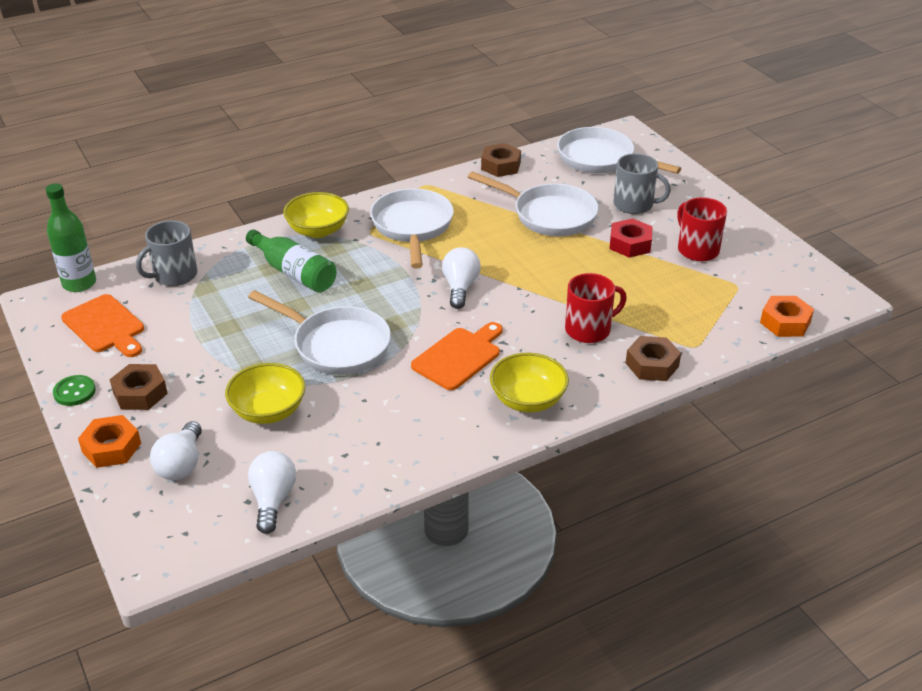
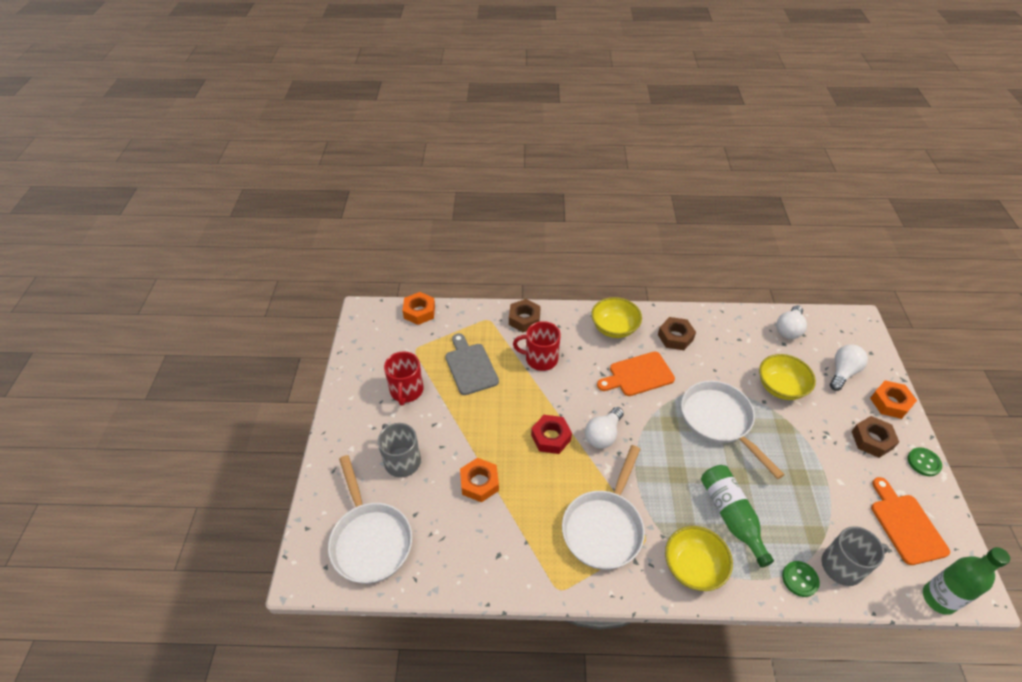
camera: 150 degrees left, 10 degrees up
white pan [468,171,598,236] -> orange nut [460,458,499,502]
brown nut [481,143,521,177] -> brown nut moved to [658,317,696,350]
red nut [609,218,652,258] -> red nut moved to [531,415,572,454]
none -> grey cutting board [445,333,499,395]
none -> green button [782,561,820,597]

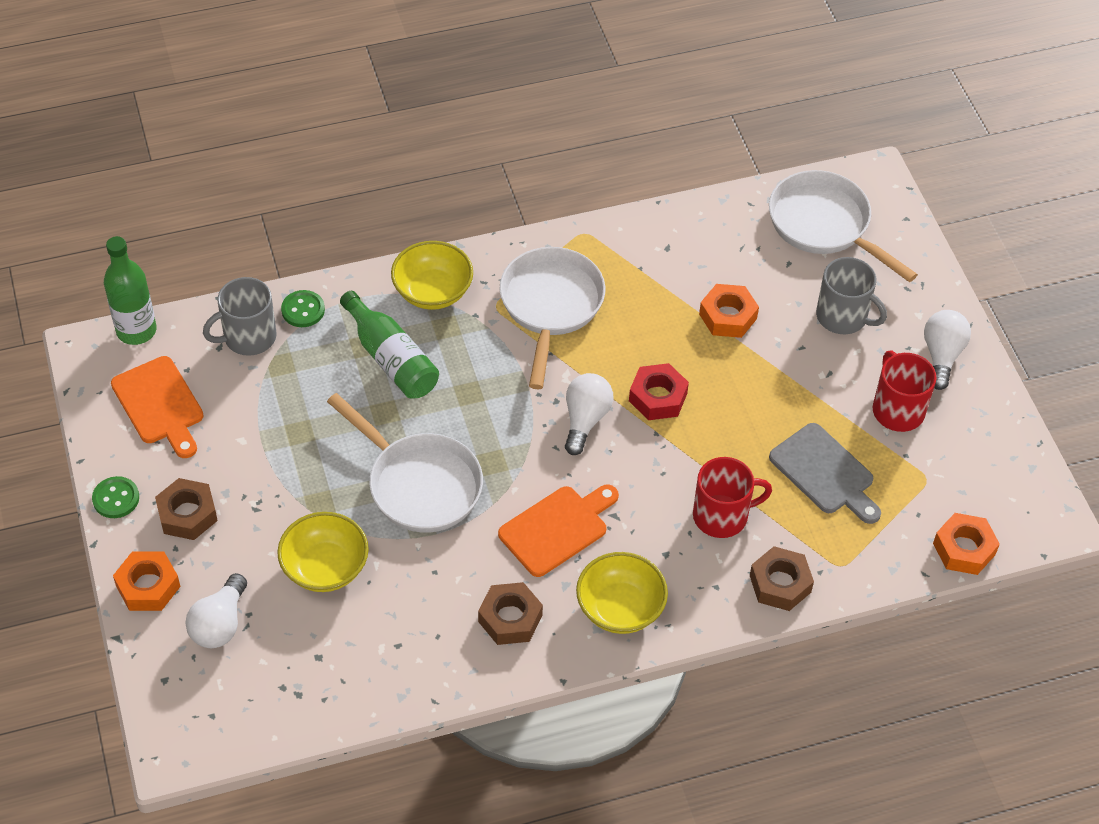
camera: 160 degrees right, 5 degrees up
white light bulb [776,305,807,339] -> white light bulb moved to [924,310,971,390]

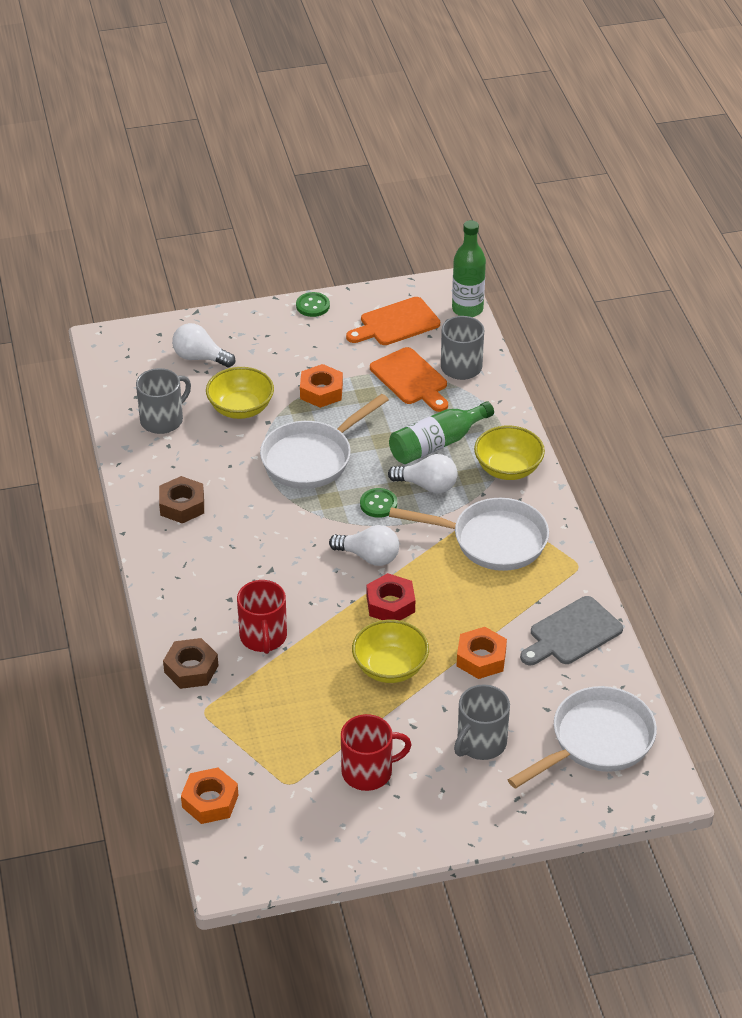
camera: 95 degrees right, 10 degrees down
orange nut [113,552,181,611] -> orange nut moved to [300,364,343,408]
brown nut [155,478,218,540] -> none
green button [281,290,325,327] -> green button moved to [360,488,397,518]
orange cutting board [498,484,619,577] -> orange cutting board moved to [370,347,448,412]
yellow bowl [576,552,668,634] -> yellow bowl moved to [352,620,429,683]
grey cutting board [769,423,881,524] -> grey cutting board moved to [520,596,623,665]
white light bulb [924,310,971,390] -> white light bulb moved to [388,454,458,493]
none -> grey mug [136,368,191,434]

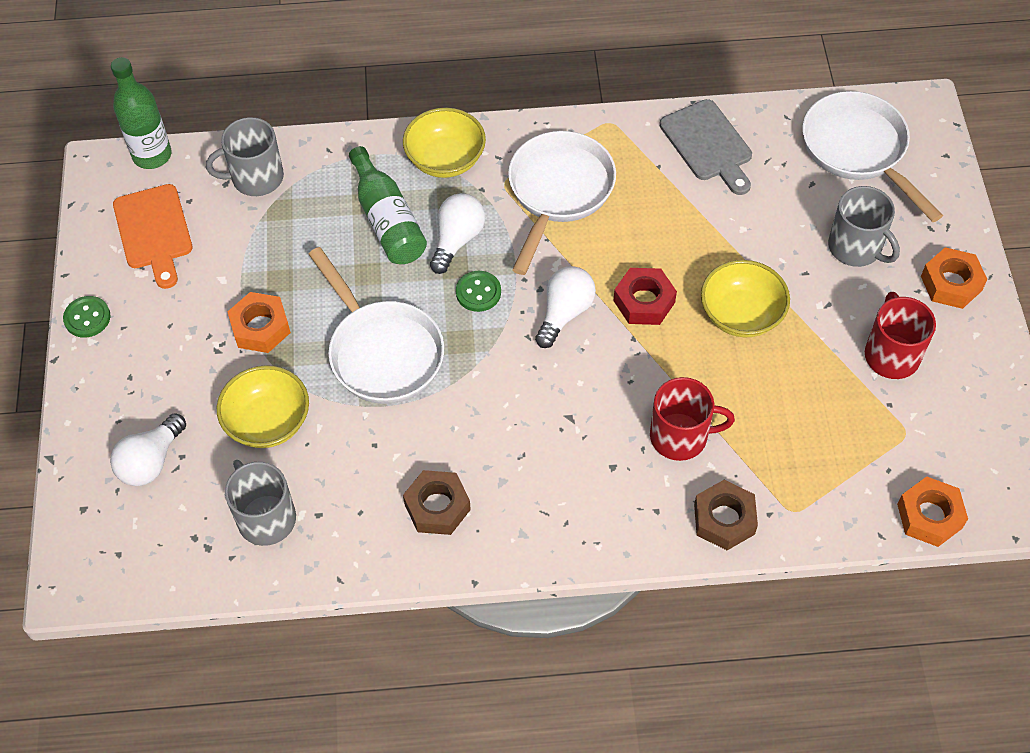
camera: 80 degrees left, 15 degrees up
orange cutting board [370,347,448,412] -> none
orange nut [457,627,507,679] -> orange nut moved to [921,247,988,309]

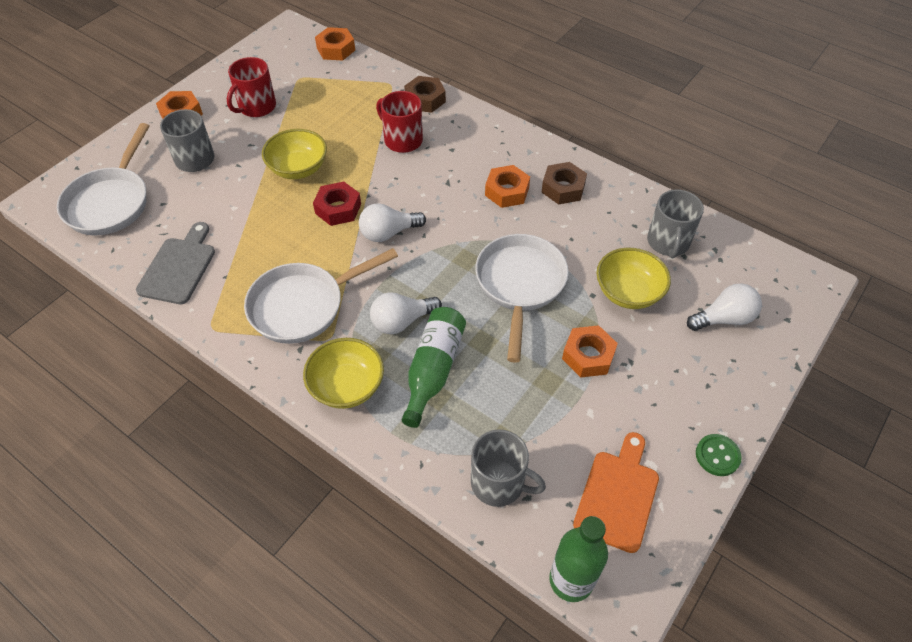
camera: 140 degrees left, 5 degrees down
green button [456,271,501,312] -> none
none -> orange nut [485,165,530,208]

